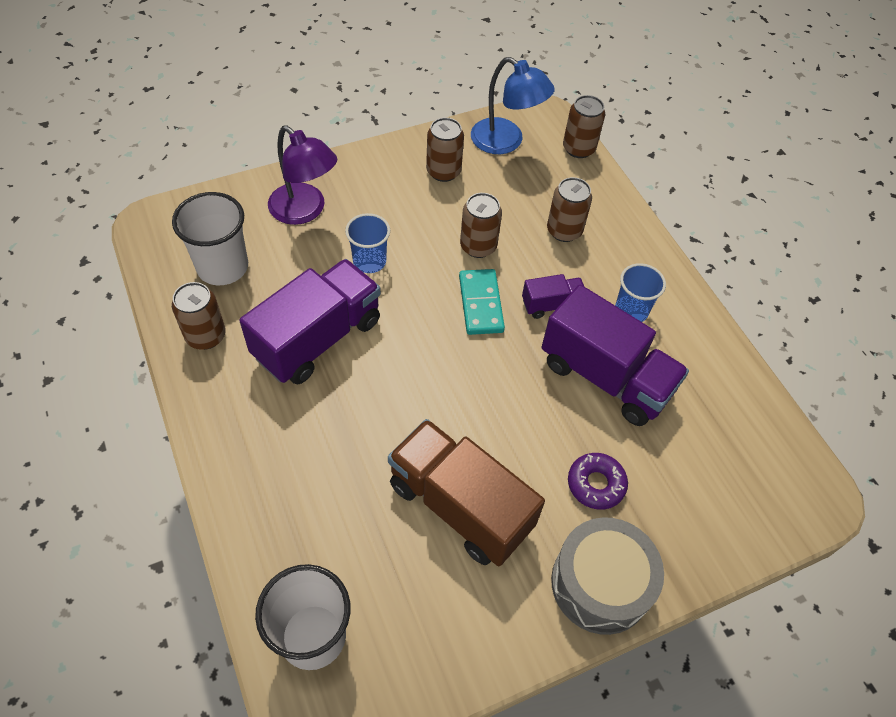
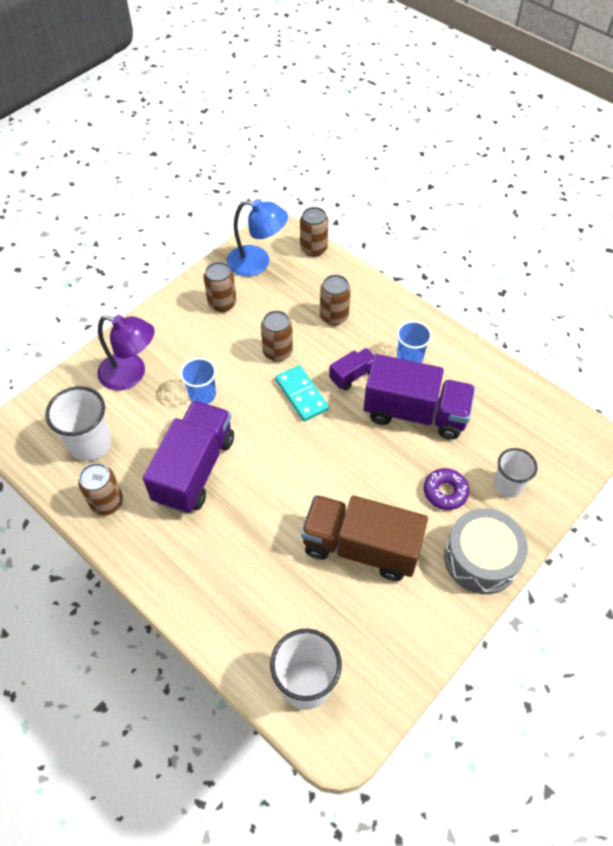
camera: 20 degrees left, 0 degrees up
none -> white cup [494,448,538,498]

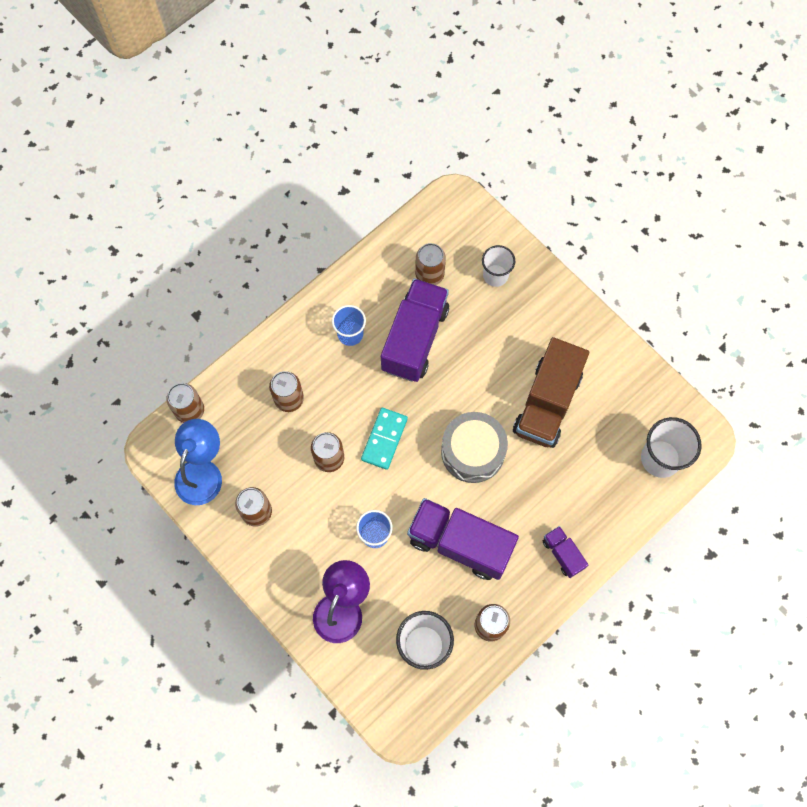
camera: 85 degrees left, 15 degrees up
turquoise domino [275,365,329,421] -> turquoise domino turned 45 degrees counterclockwise [361,408,408,470]
purple truck [329,348,374,390] -> purple truck moved to [543,526,588,578]
purple donut [424,468,469,510] -> none
grey drum [444,508,528,594] -> grey drum moved to [441,412,508,483]
none -> brown can [415,243,446,285]

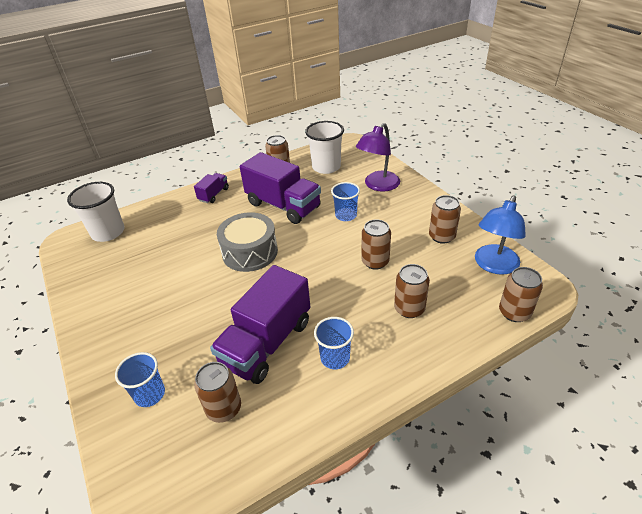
camera: 165 degrees left, 30 degrees down
turquoise domino [361,408,408,470] -> none
white cup [482,245,515,287] -> blue cup [115,352,165,407]
brown truck [513,337,589,448] -> none
purple truck [543,526,588,578] -> purple truck turned 135 degrees counterclockwise [194,173,229,203]

